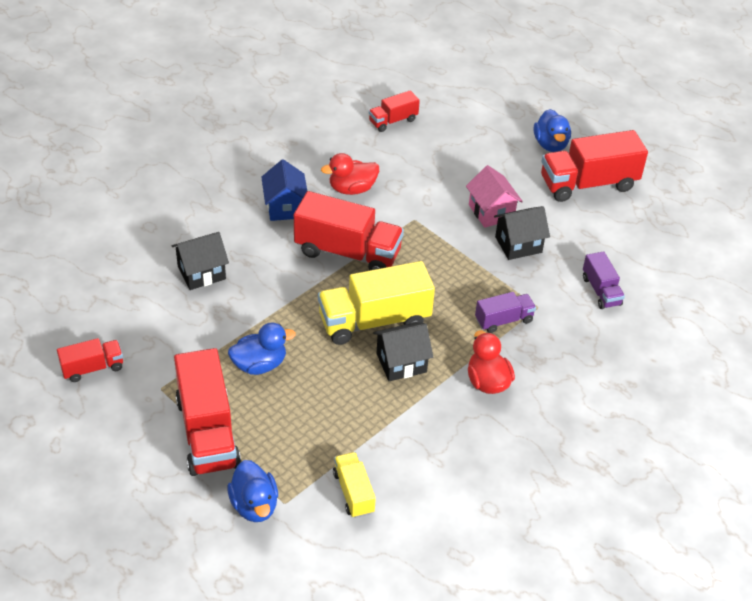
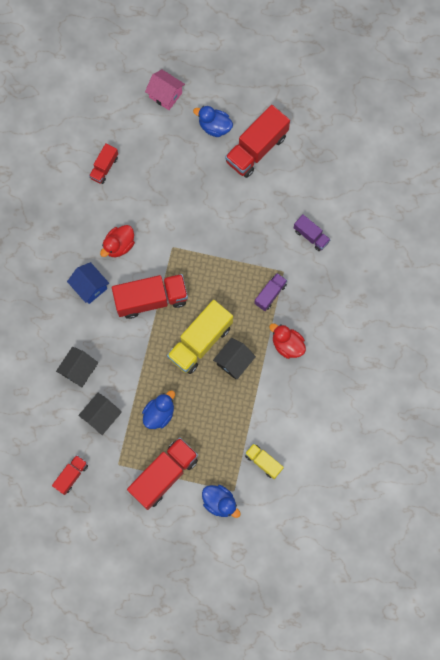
camera: 30 degrees left, 30 degrees up
red truck [174,348,241,476] -> red truck turned 90 degrees counterclockwise [127,437,198,510]
pink house [466,165,523,228] -> pink house moved to [145,70,185,110]
black house [494,206,550,260] -> black house moved to [78,393,122,435]
blue duck [534,109,571,152] -> blue duck turned 150 degrees clockwise [193,106,233,137]

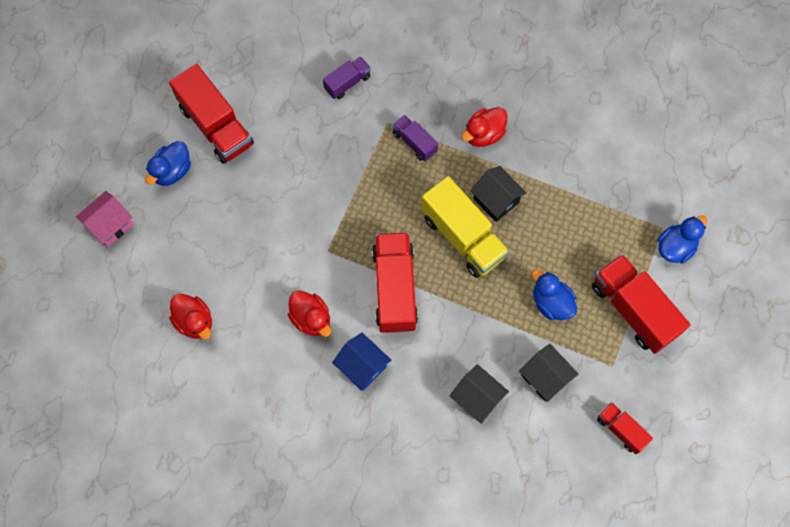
camera: 80 degrees left, 5 degrees down
blue house [67,262,109,304] -> blue house turned 75 degrees clockwise [332,333,391,391]
red truck [89,144,118,184] -> red duck [169,294,212,339]
yellow truck [245,443,284,479] -> none

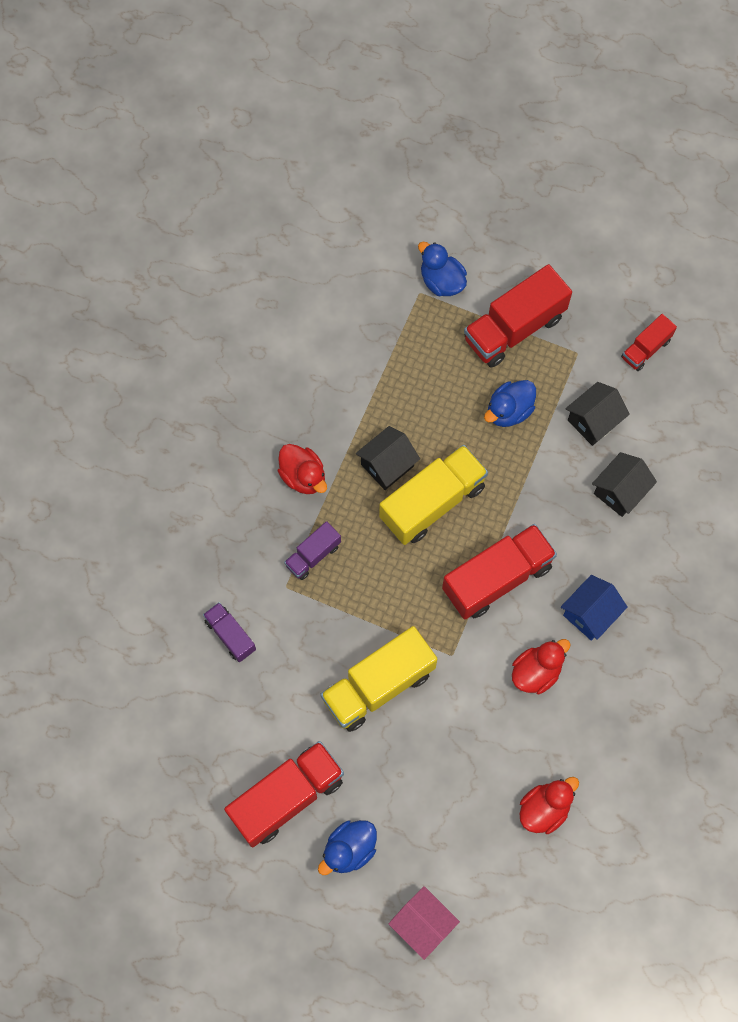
camera: 90 degrees left, 0 degrees up
blue duck [145,141,191,186] -> blue duck turned 105 degrees clockwise [318,820,377,875]
red truck [372,232,418,333] -> red truck turned 150 degrees clockwise [442,524,557,619]
none -> yellow truck [320,626,437,732]

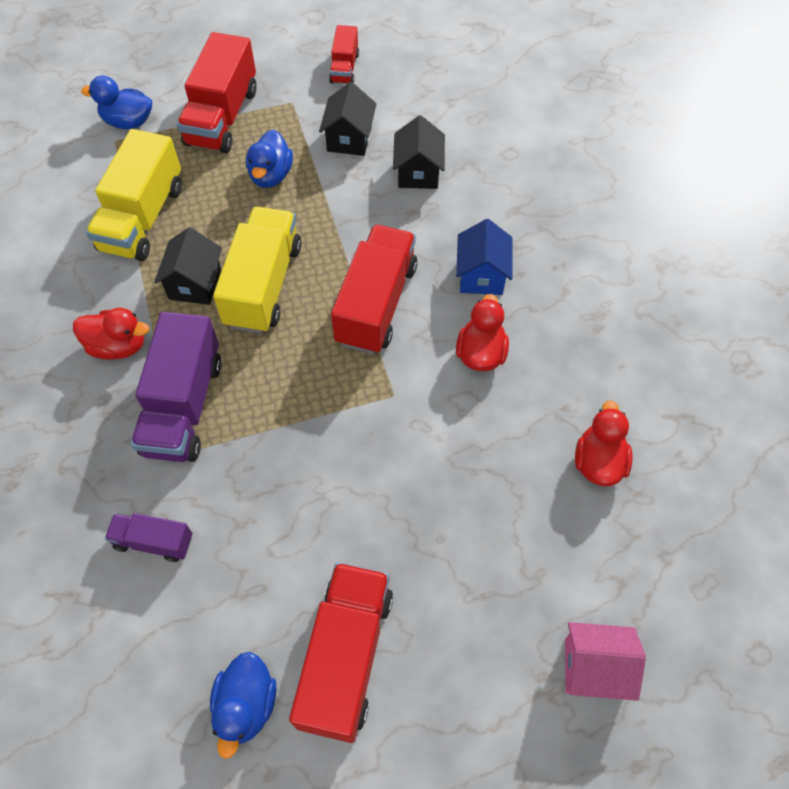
camera: 40 degrees left, 10 degrees down
purple truck [284,521,341,580] -> purple truck [131,312,222,462], size x1.89
blue duck [318,820,377,875] -> blue duck moved to [210,652,276,759]
yellow truck [320,626,437,732] -> yellow truck moved to [86,129,182,261]

